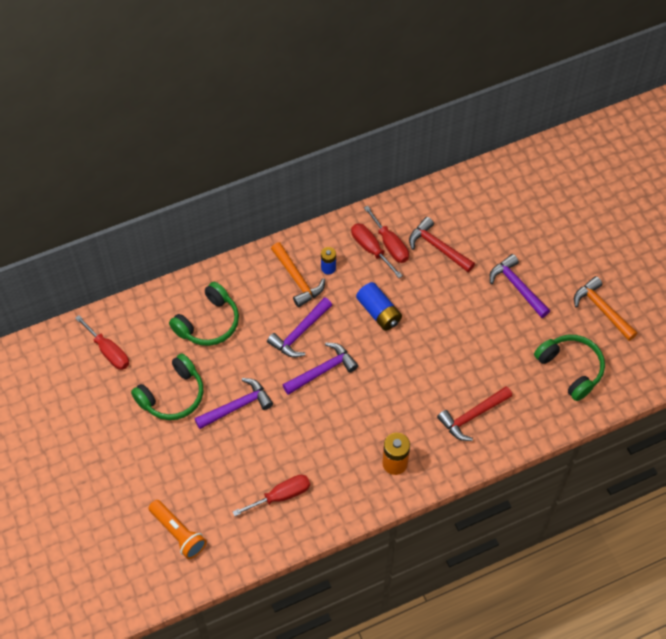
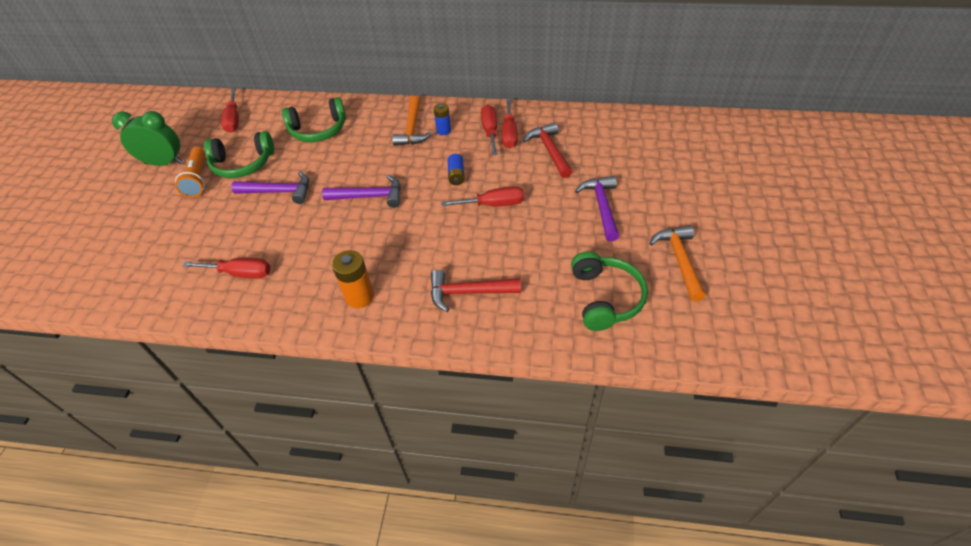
camera: 35 degrees right, 10 degrees down
orange flashlight [149,500,206,559] -> orange flashlight moved to [175,147,206,197]
purple hammer [267,297,332,357] -> none
blue battery [356,282,402,331] -> blue battery [448,154,465,185], size x0.64
none -> green clock [112,111,183,166]
none -> red screwdriver [441,186,524,206]

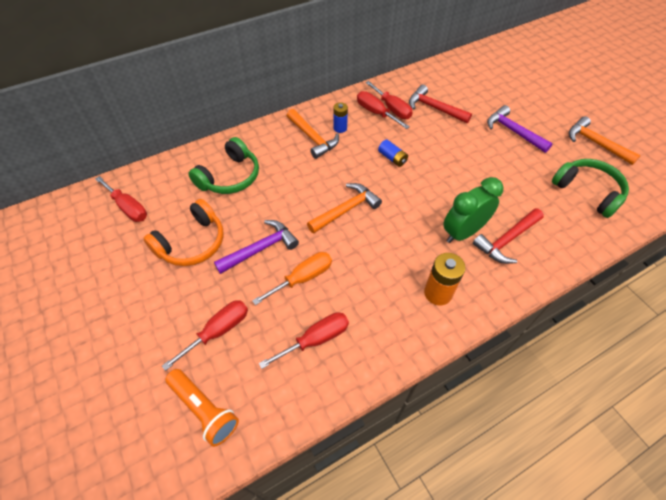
camera: 40 degrees left, 5 degrees up
green clock [112,111,183,166] -> green clock moved to [443,177,503,243]
orange flashlight [175,147,206,197] -> orange flashlight moved to [165,369,239,447]
green headphones [204,131,274,178] -> orange headphones [143,199,224,266]
purple hammer [322,175,401,208] -> orange hammer [307,183,382,233]
red screwdriver [441,186,524,206] -> red screwdriver moved to [162,300,248,371]
none -> orange screwdriver [252,252,332,305]

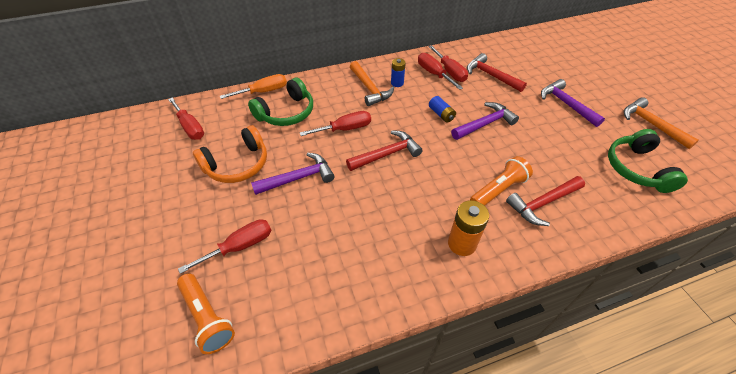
camera: 10 degrees right, 5 degrees down
orange screwdriver [252,252,332,305] -> orange screwdriver moved to [220,74,287,99]
red screwdriver [259,312,349,369] -> red screwdriver moved to [300,111,371,136]
orange hammer [307,183,382,233] -> red hammer [346,130,423,171]
green clock [443,177,503,243] -> orange flashlight [470,156,533,206]
green headphones [552,159,629,218] -> green headphones turned 150 degrees counterclockwise [608,129,688,193]
none -> purple hammer [451,102,519,140]

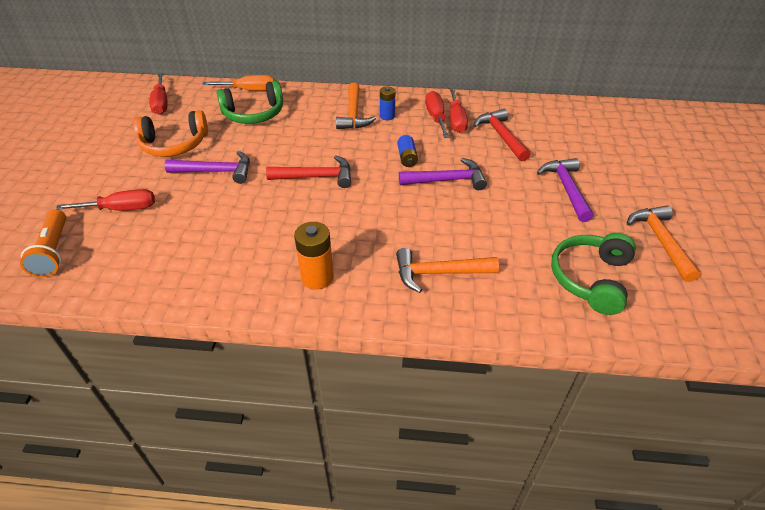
camera: 25 degrees right, 5 degrees down
red screwdriver [300,111,371,136] -> none
orange flashlight [470,156,533,206] -> none
red hammer [506,176,585,226] -> orange hammer [396,248,499,293]

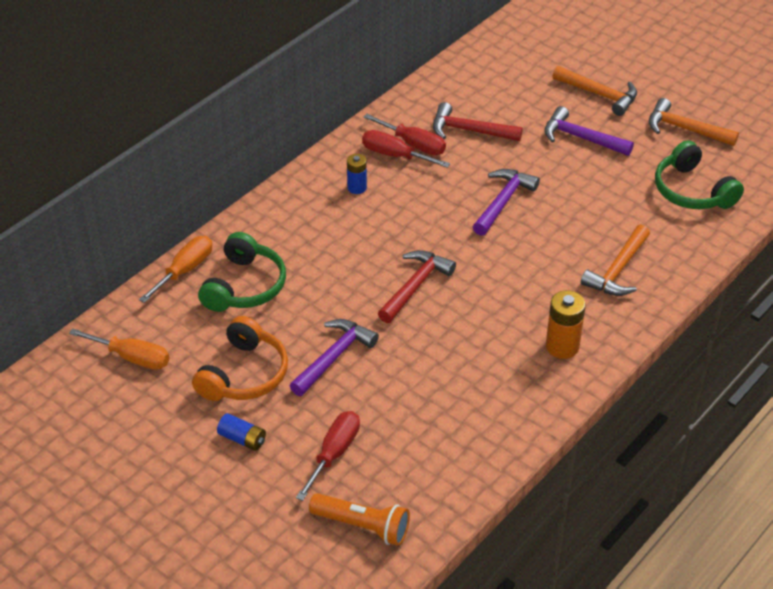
camera: 55 degrees left, 0 degrees up
red screwdriver [149,73,168,115] -> orange screwdriver [69,328,170,370]
orange hammer [336,83,376,129] -> orange hammer moved to [553,66,637,116]
blue battery [397,135,418,167] -> blue battery moved to [217,413,266,451]

